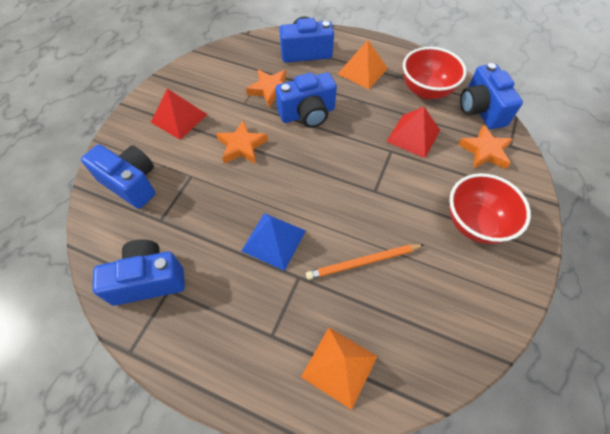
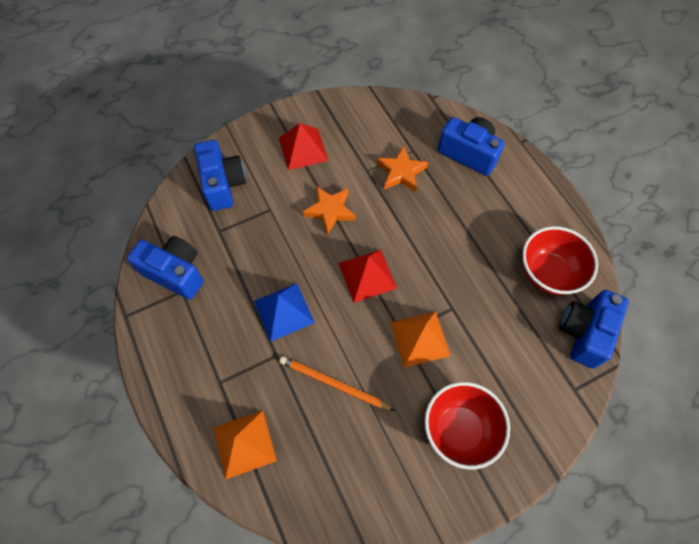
camera: 40 degrees right, 5 degrees up
blue camera [275,72,337,128] -> none
orange pyramid [338,40,388,89] -> orange pyramid moved to [390,311,451,368]
red pyramid [386,107,440,158] -> red pyramid moved to [339,250,397,303]
orange star [458,125,513,169] -> none

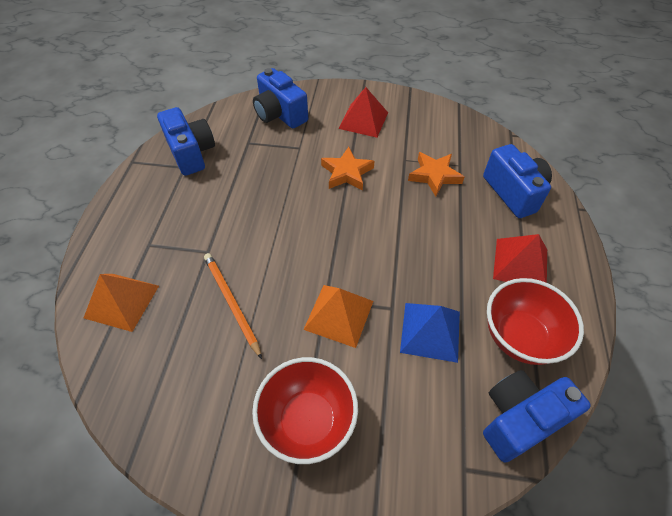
camera: 35 degrees right, 10 degrees down
blue camera [194,140,246,211] -> blue camera turned 120 degrees clockwise [253,68,308,129]
blue pyramid [254,283,315,342] -> blue pyramid moved to [400,303,460,363]
red pyramid [339,250,397,303] -> red pyramid moved to [493,234,547,283]

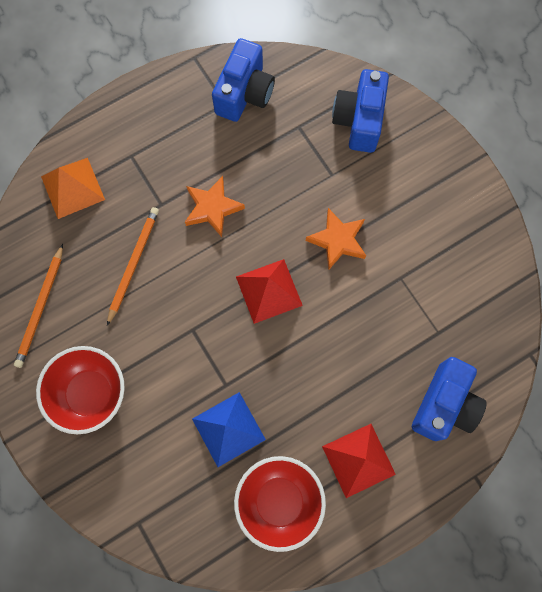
camera: 50 degrees right, 20 degrees up
orange pyramid [303,285,373,348] -> none
red pyramid [338,87,388,138] -> red pyramid moved to [236,259,303,324]
orange star [408,152,464,197] -> orange star moved to [185,176,245,237]
blue camera [483,370,591,463] -> none
none -> orange pencil [14,244,63,368]

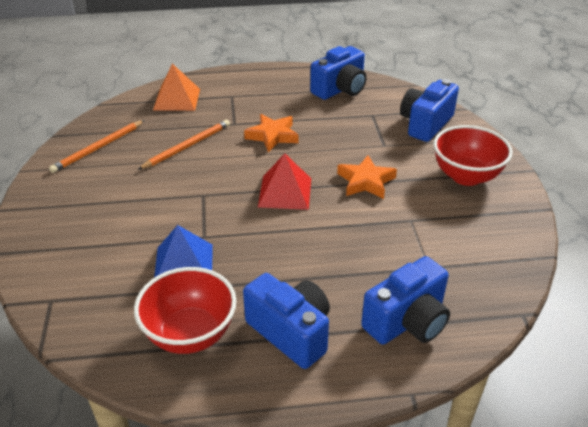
camera: 25 degrees right, 35 degrees down
red bowl [36,346,125,434] -> red bowl moved to [433,125,513,186]
red pyramid [322,424,396,498] -> blue camera [243,273,330,369]

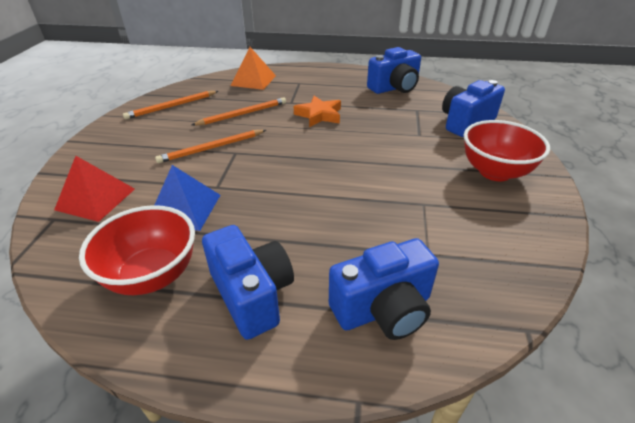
camera: 15 degrees right, 0 degrees up
red pyramid [258,153,311,210] -> red pyramid moved to [54,156,135,222]
orange star [337,155,397,199] -> none
none -> orange pencil [155,130,266,163]

